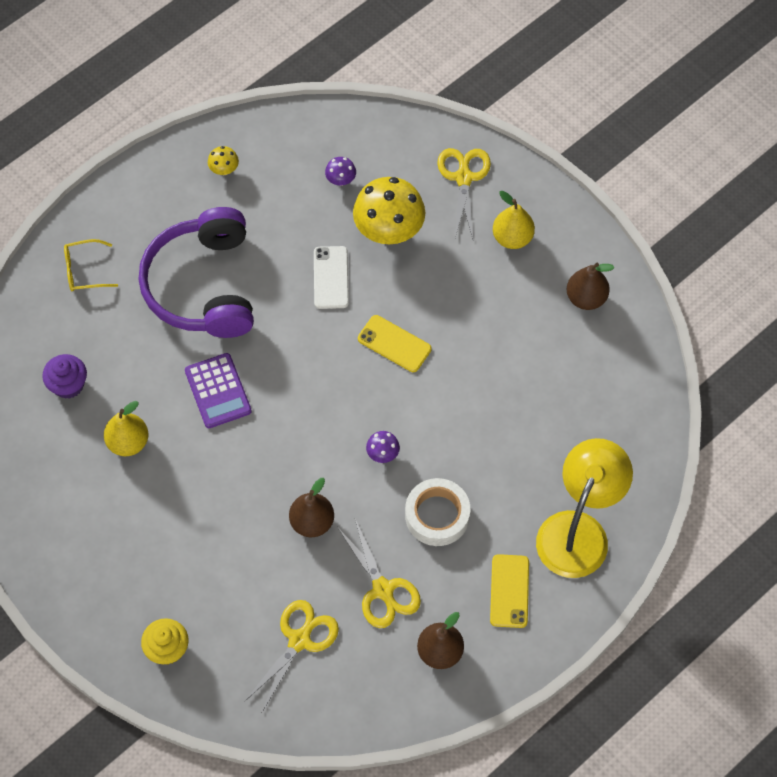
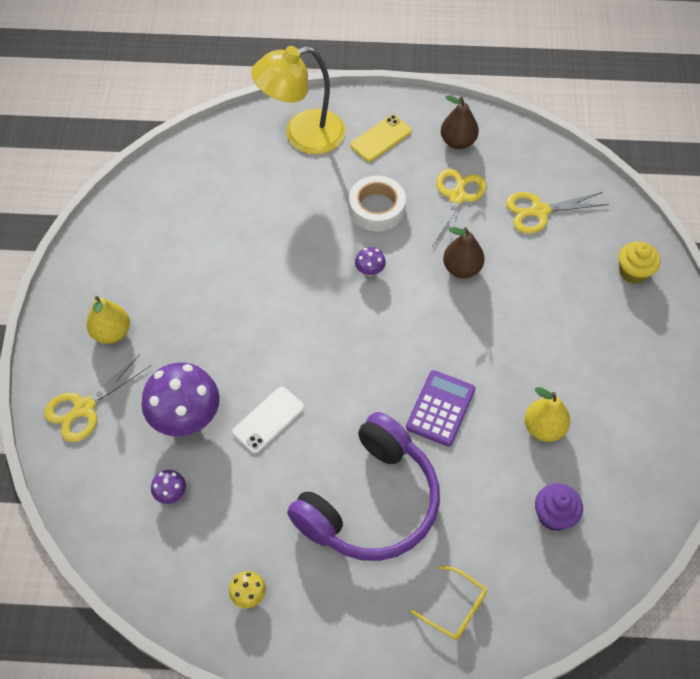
camera: 135 degrees left, 5 degrees down
yellow mushroom [353,177,425,244] -> purple mushroom [142,362,220,436]
yellow phone [358,315,431,372] -> none
brown pear [567,263,615,310] -> none

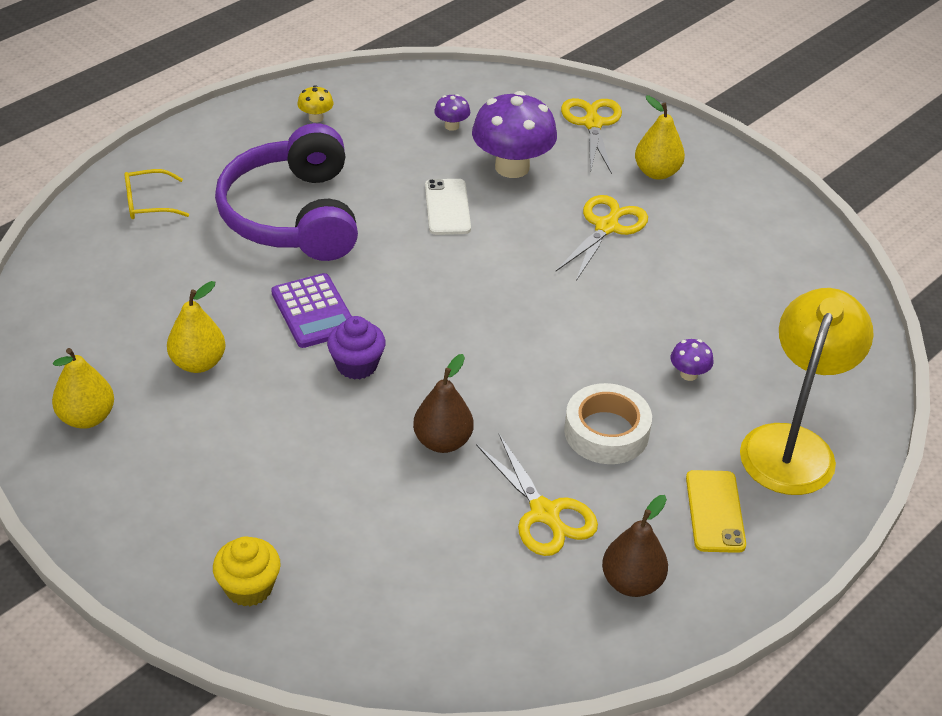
camera: 130 degrees right, 15 degrees down
purple mushroom [355,247,386,276] -> purple mushroom moved to [671,339,714,381]
yellow scissors [506,192,609,234] -> yellow scissors moved to [555,195,648,281]
purple cupcake [535,483,583,531] -> purple cupcake moved to [327,316,386,380]
none -> yellow pear [52,348,114,429]

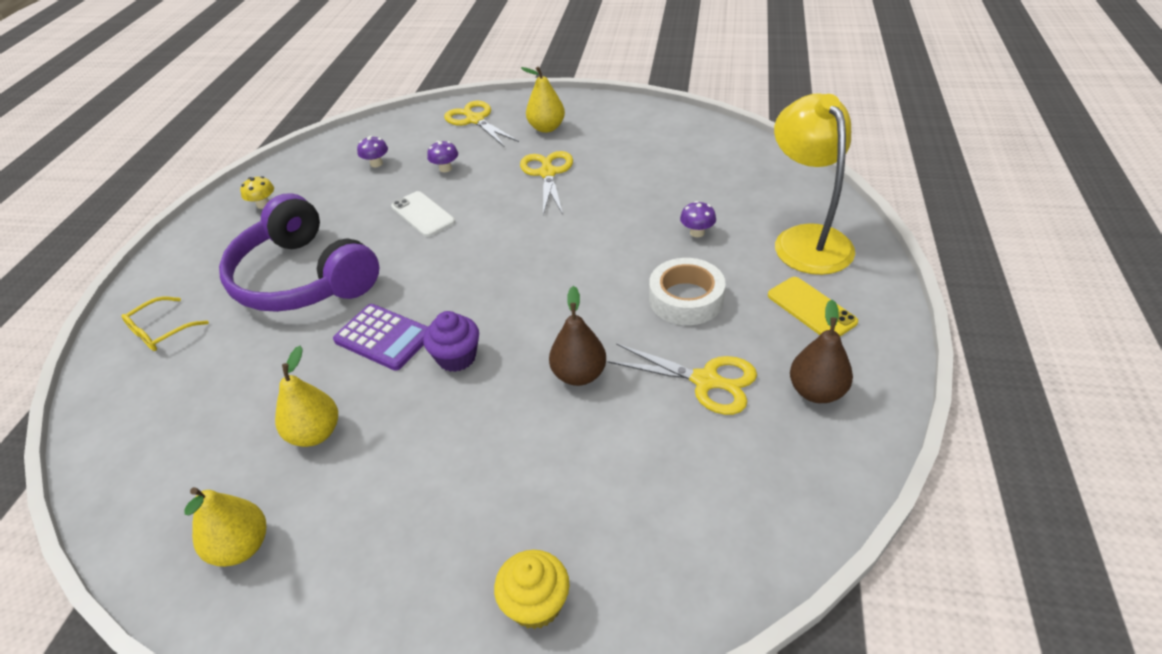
camera: 30 degrees left, 0 degrees up
purple mushroom [472,91,557,178] -> purple mushroom [427,141,458,172], size x0.44

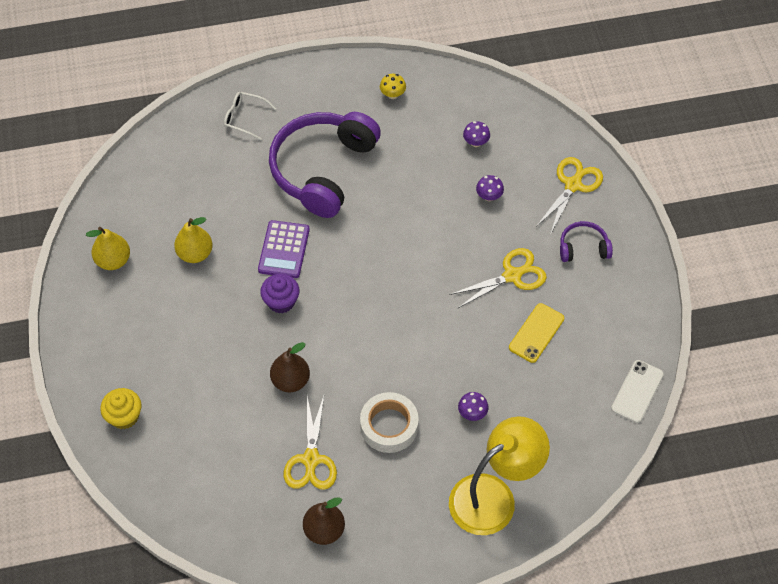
camera: 65 degrees right, 15 degrees up
yellow glasses [121,296,209,351] -> white glasses [224,92,276,140]
white phone [391,191,455,237] -> white phone moved to [611,360,664,423]
yellow pear [521,66,565,133] -> purple headphones [560,221,613,262]
yellow phone [768,277,858,336] -> yellow phone moved to [509,303,564,363]

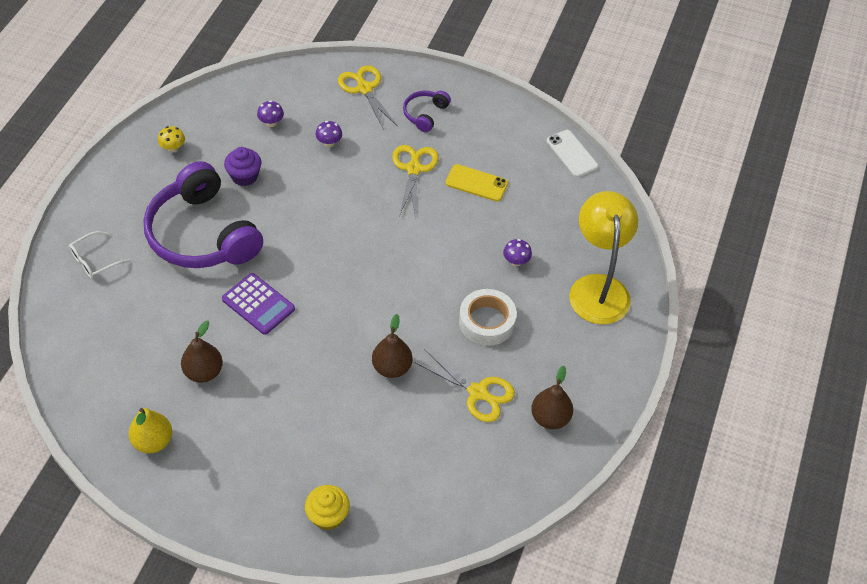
camera: 60 degrees left, 5 degrees down
yellow pear [174,217,213,263] -> brown pear [181,321,223,383]
purple cupcake [260,274,300,313] -> purple cupcake moved to [224,147,261,186]
yellow phone [509,303,564,363] -> yellow phone turned 45 degrees counterclockwise [446,164,508,202]

